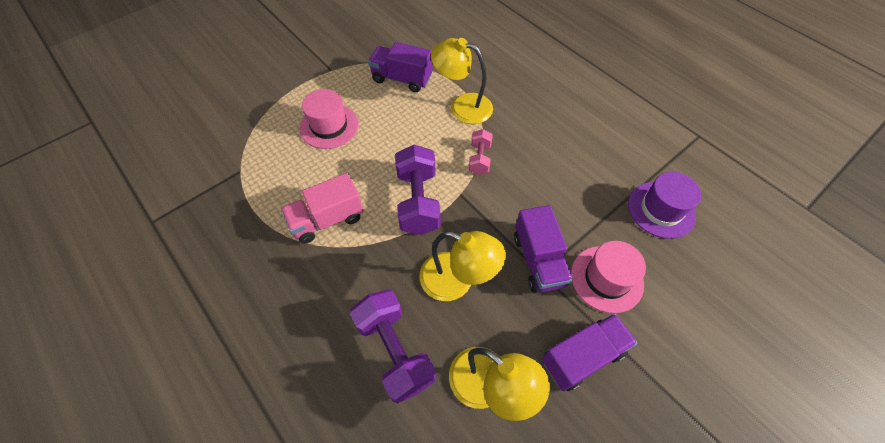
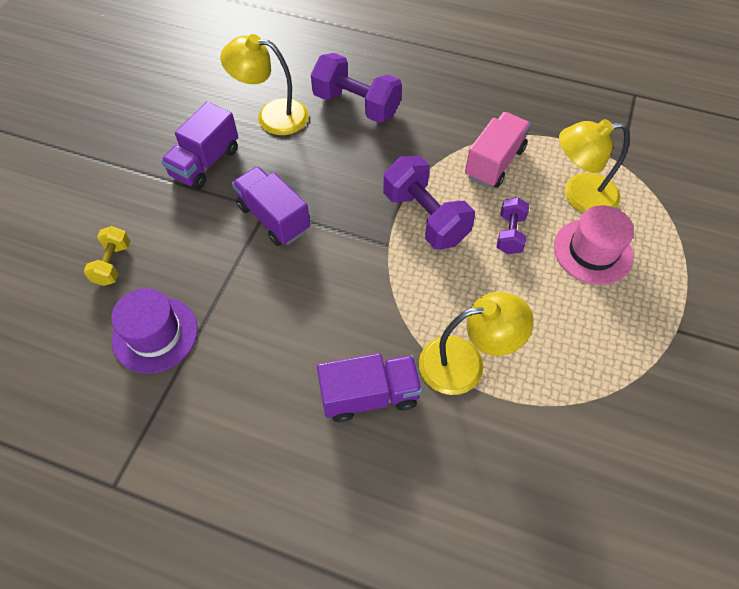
camera: 150 degrees right, 0 degrees up
purple truck [368,42,433,92] -> purple truck moved to [317,353,422,422]
yellow lamp [419,231,506,301] -> yellow lamp moved to [559,119,630,213]
pink dumbbell [468,129,493,175] -> none
pink hat [571,241,646,313] -> none
none -> yellow dumbbell [83,226,130,286]
none -> purple dumbbell [497,197,529,254]

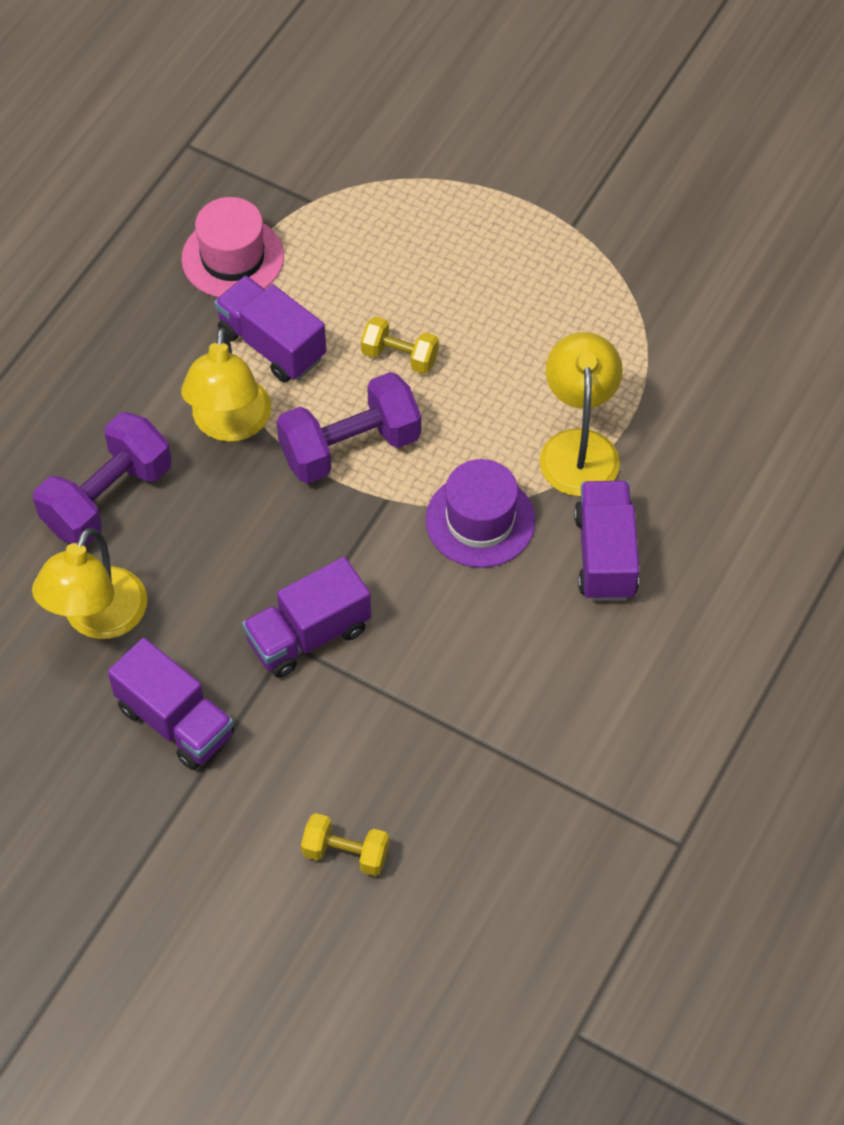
camera: 80 degrees left, 0 degrees up
purple hat [111,288,198,373] -> purple hat moved to [425,459,536,568]
pink truck [465,112,531,188] -> purple truck [214,276,326,383]
purple dumbbell [497,197,529,254] -> yellow dumbbell [361,316,439,374]
pink hat [554,206,634,285] -> pink hat moved to [181,197,284,298]
yellow lamp [559,119,630,213] -> yellow lamp moved to [181,327,271,442]

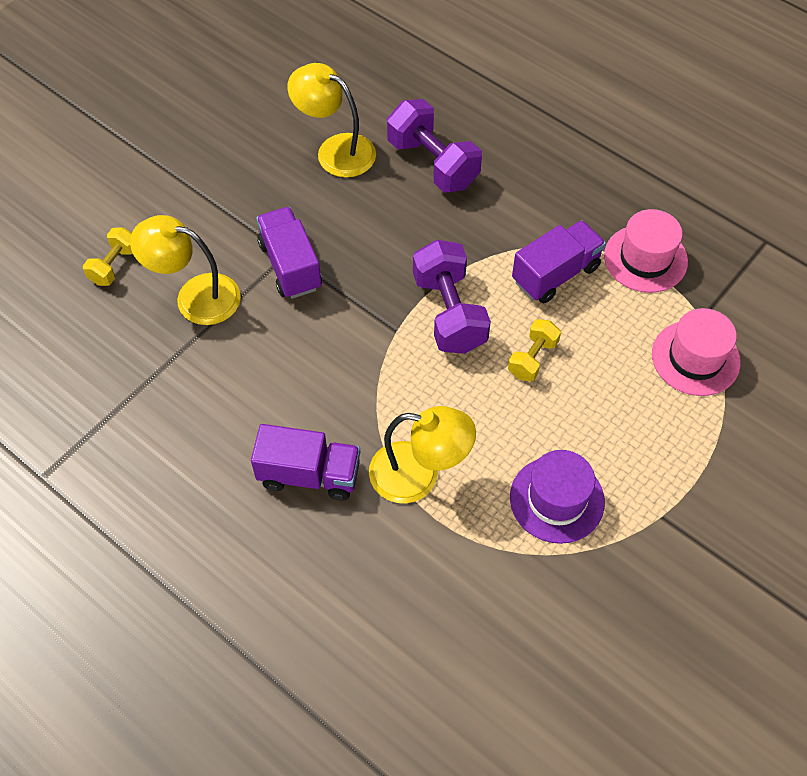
camera: 100 degrees right, 0 degrees up
purple truck [108,638,234,770] -> none
yellow lamp [181,327,271,442] -> yellow lamp moved to [130,215,241,325]
purple hat [425,459,536,568] -> purple hat moved to [510,450,605,544]
none -> pink hat [652,308,741,396]

